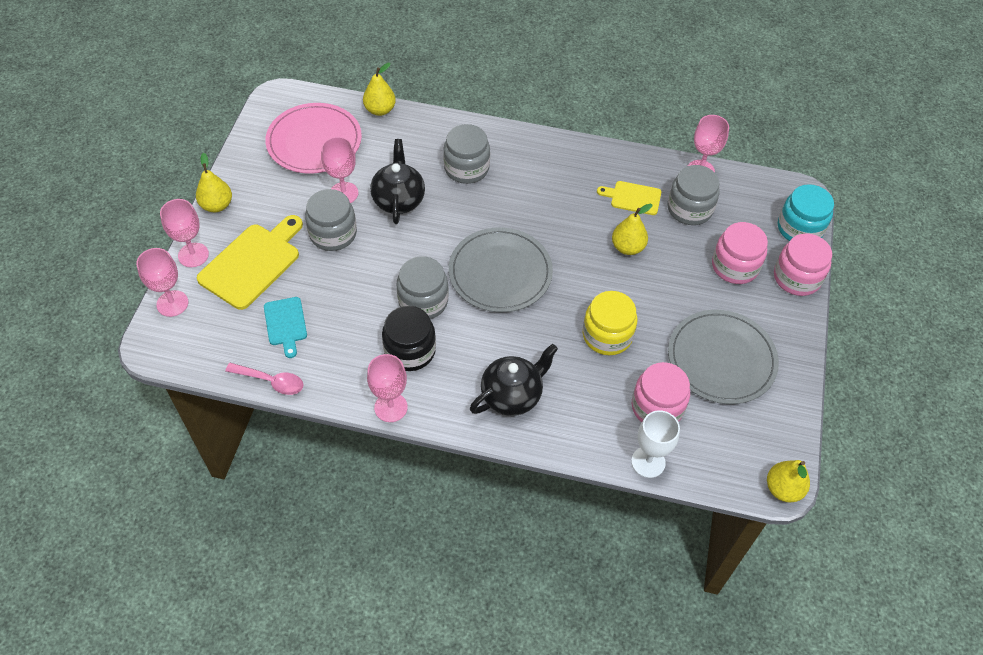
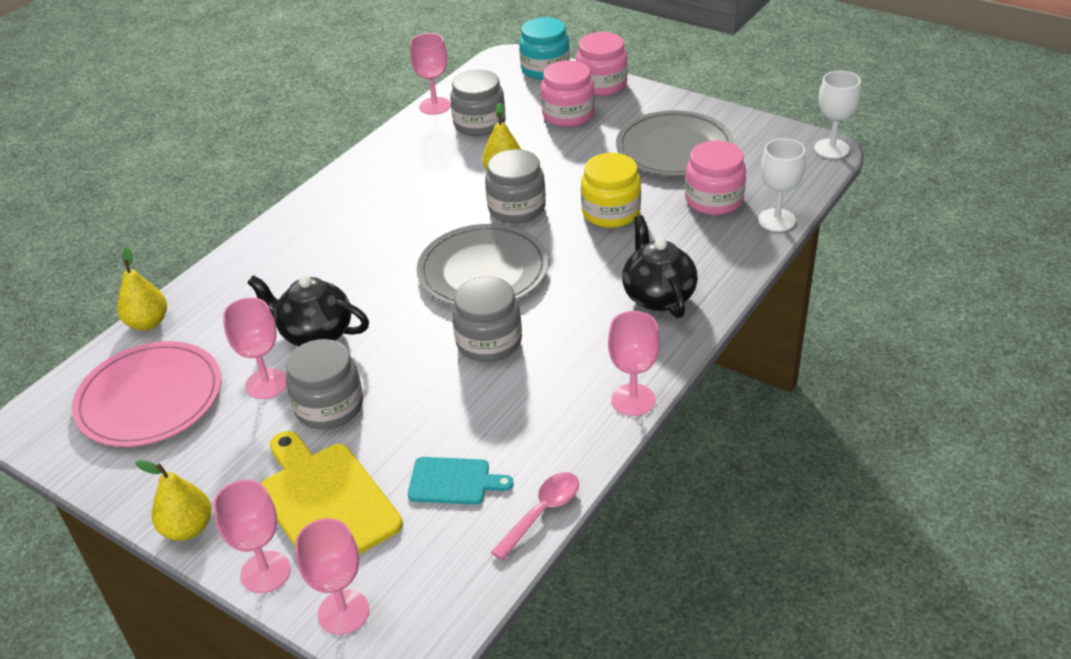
camera: 65 degrees left, 15 degrees down
black jar [382,306,436,371] -> none
grey jar [443,124,490,184] -> grey jar moved to [485,149,546,223]
yellow cutting board [597,181,661,215] -> none
yellow pear [767,460,810,502] -> white goblet [814,71,861,159]

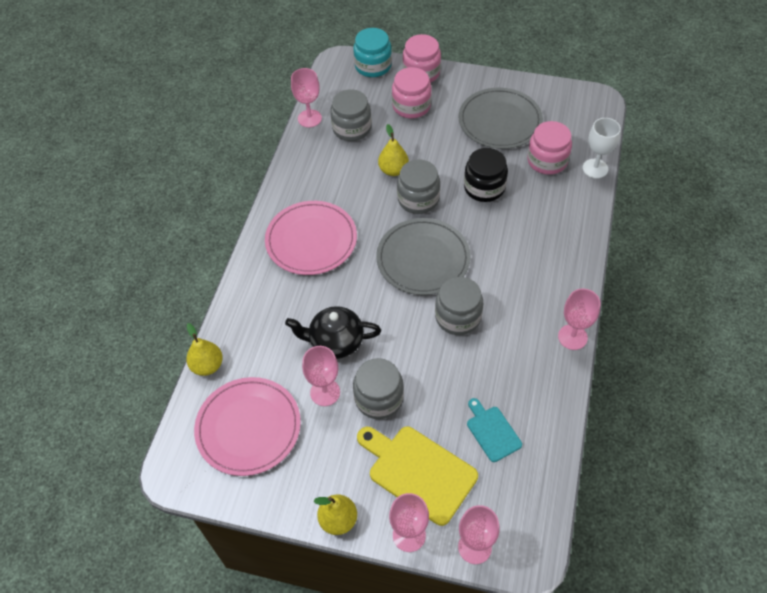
camera: 20 degrees left, 15 degrees up
turquoise cutting board [408,457,514,505] -> turquoise cutting board turned 105 degrees counterclockwise [467,398,522,462]
pink spoon [491,472,579,561] -> none
yellow jar [581,153,641,228] -> black jar [464,148,508,202]
black teapot [622,215,698,318] -> none
white goblet [814,71,861,159] -> none
none -> pink plate [265,201,357,275]

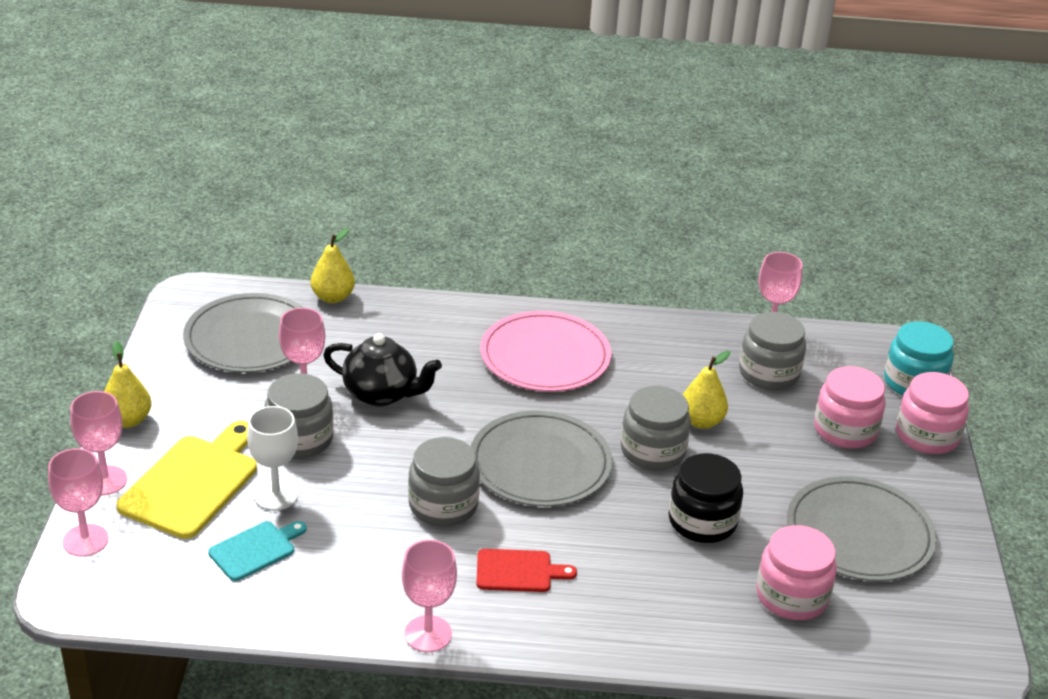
camera: 75 degrees right, 20 degrees down
pink plate [194,377,301,476] -> grey plate [183,293,304,373]
black teapot [285,306,381,359] -> black teapot turned 120 degrees clockwise [323,333,442,406]
white goblet [583,118,621,179] -> white goblet moved to [247,406,298,511]
none -> red cutting board [476,549,577,592]

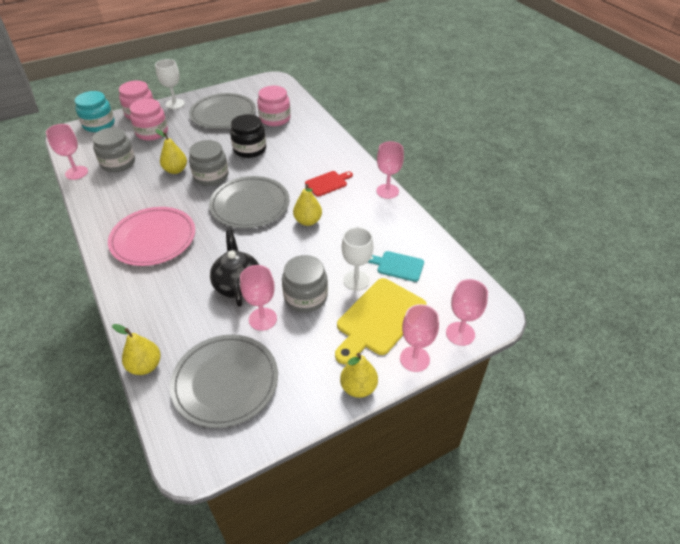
camera: 120 degrees left, 10 degrees up
yellow cutting board [116,421,257,539] -> yellow cutting board turned 45 degrees counterclockwise [335,278,427,364]
grey jar [408,437,480,527] -> yellow pear [293,184,322,226]
red cutting board [476,549,577,592] -> red cutting board turned 90 degrees clockwise [305,171,353,197]
none -> white goblet [155,59,185,109]

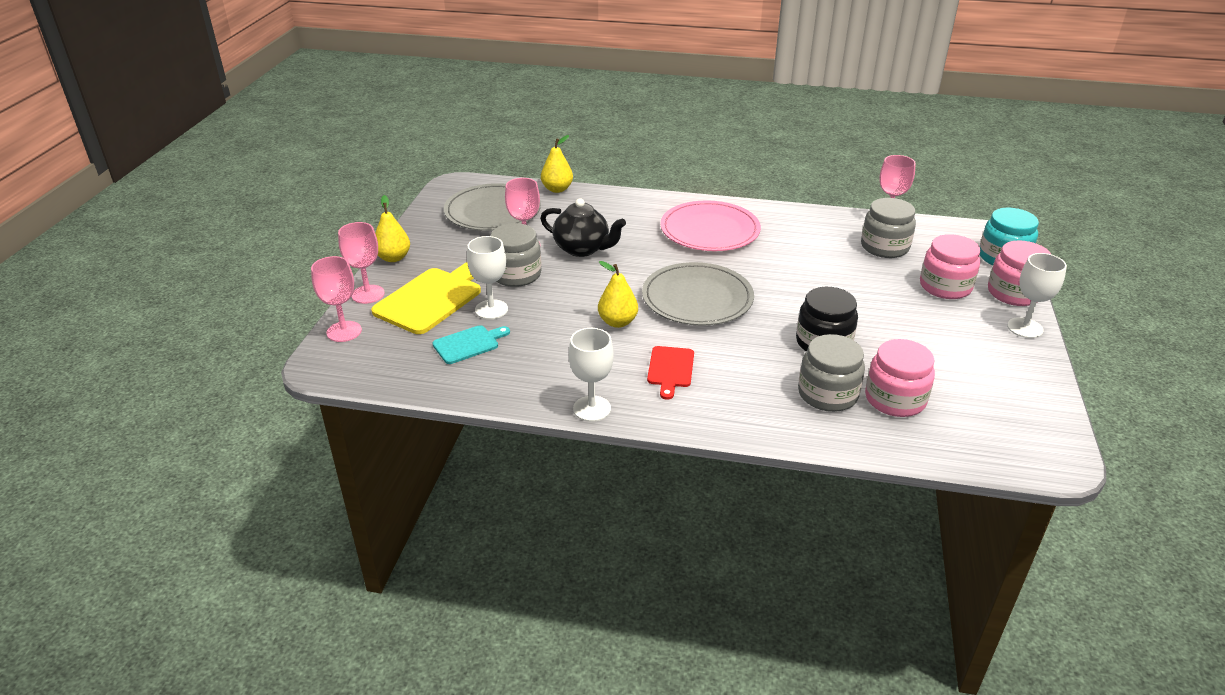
camera: 130 degrees right, 10 degrees down
yellow pear [156,129,187,174] -> none
grey plate [189,93,256,129] -> none
grey jar [189,140,228,186] -> grey jar moved to [798,334,865,412]
yellow cutting board [335,278,427,364] -> yellow cutting board turned 45 degrees clockwise [371,262,481,334]
pink goblet [376,141,404,199] -> white goblet [569,328,614,422]

